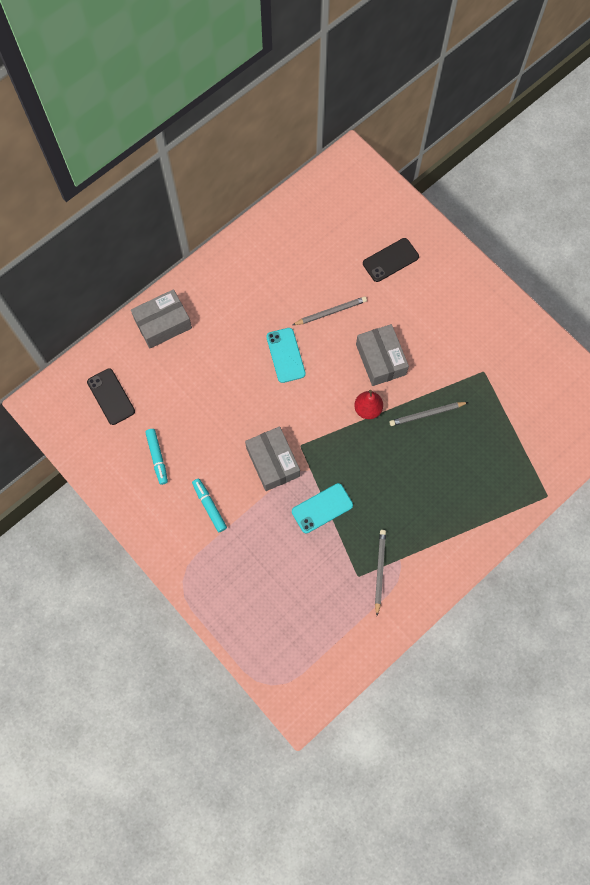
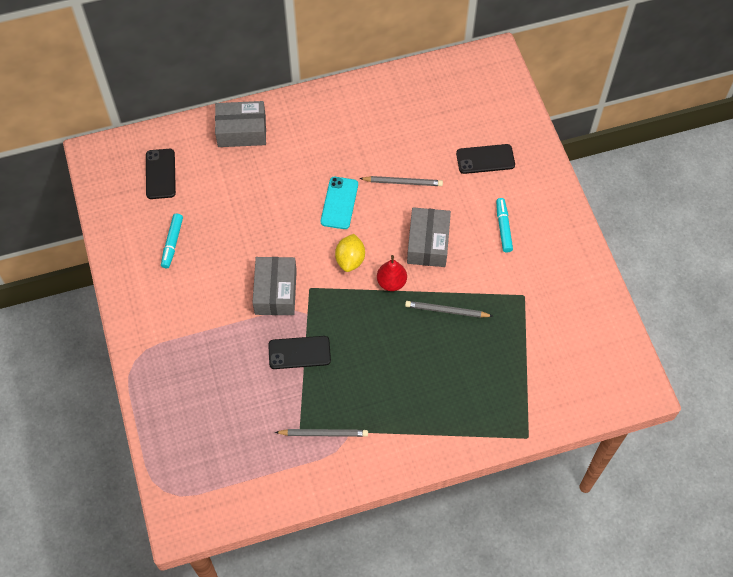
camera: 25 degrees right, 10 degrees down
turquoise marker [192,479,227,532] -> turquoise marker moved to [496,198,513,252]
turquoise phone [292,483,353,533] -> black phone [268,336,331,369]
grey pencil [375,530,386,616] -> grey pencil turned 60 degrees clockwise [275,429,368,437]
none -> yellow lemon [335,234,365,272]

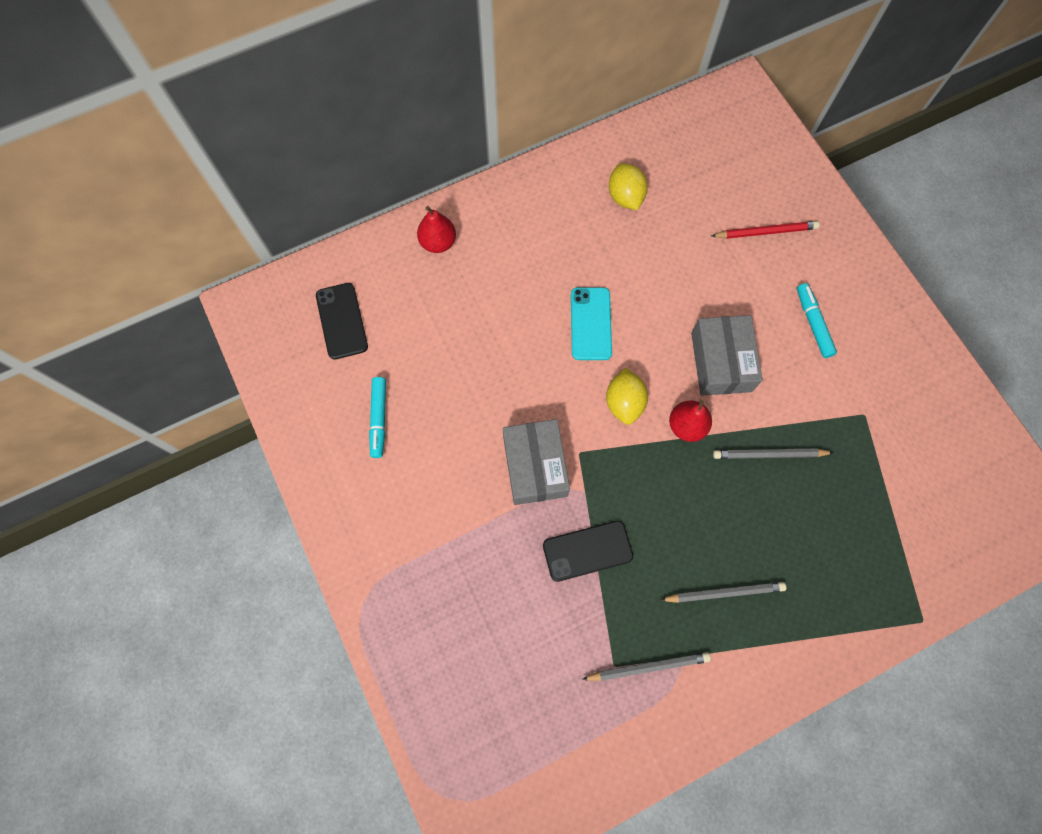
camera: 10 degrees left, 10 degrees up
grey box [215,101,266,147] -> red pear [417,206,456,253]
grey pencil [359,176,443,186] -> grey pencil moved to [661,582,786,603]
black phone [456,144,515,174] -> red pencil [711,221,819,239]
none -> yellow lemon [609,163,648,210]

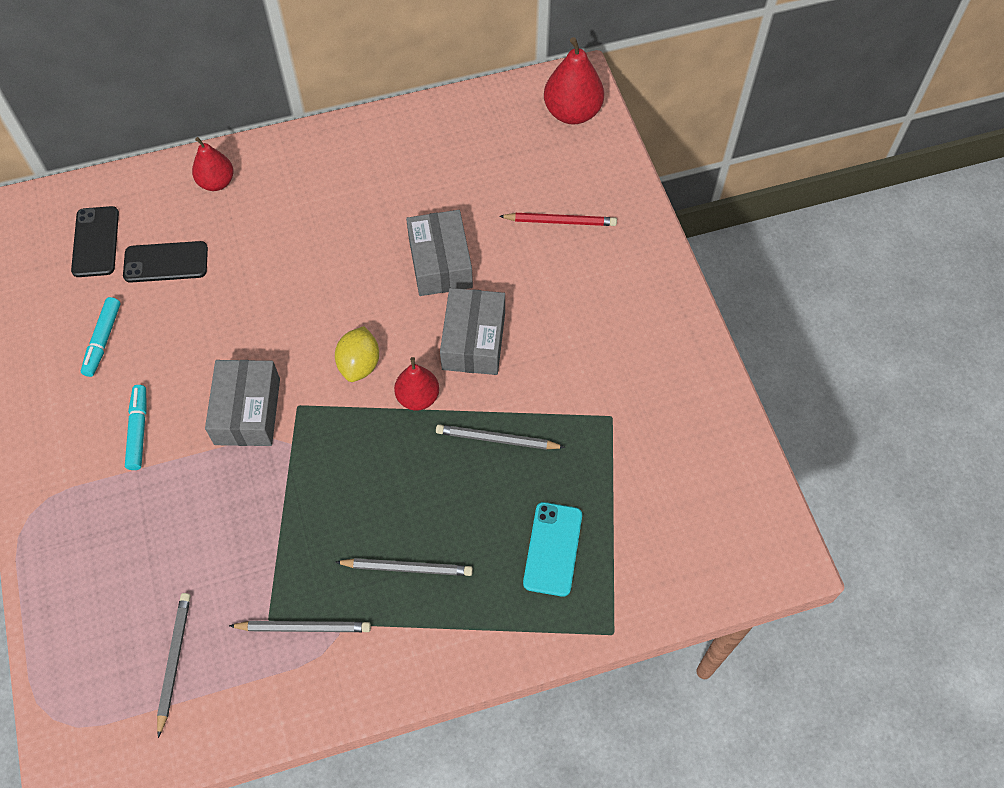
camera: 10 degrees right, 10 degrees down
black phone [543,521,633,582] -> black phone moved to [123,241,208,283]
turquoise phone [571,287,612,360] -> turquoise phone moved to [523,502,582,597]
yellow lemon [609,163,648,210] -> none
turquoise marker [797,283,837,358] -> turquoise marker moved to [125,385,147,470]
none -> grey pencil [157,593,191,738]
none -> grey box [406,210,473,296]
none -> red pear [544,37,604,124]

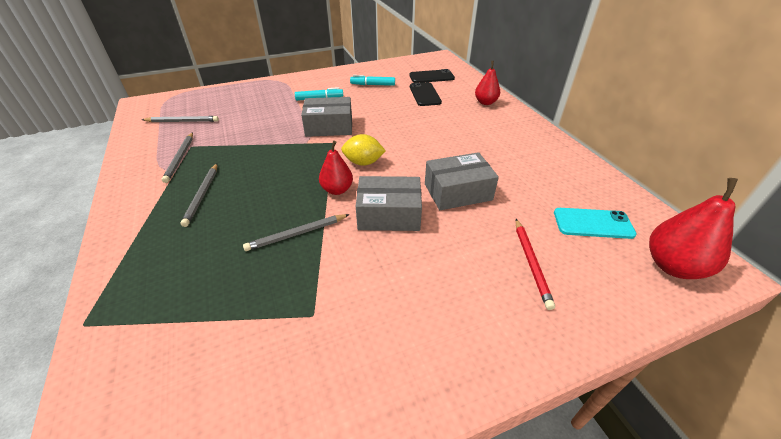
camera: 85 degrees right, 20 degrees down
grey pencil [436,424,565,450] -> grey pencil turned 120 degrees counterclockwise [243,214,350,251]
turquoise phone [523,502,582,597] -> turquoise phone moved to [554,208,636,239]

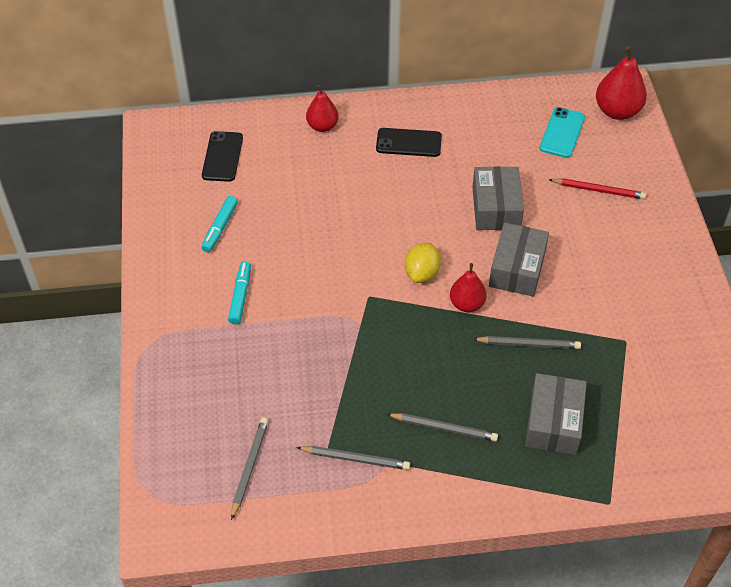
camera: 75 degrees left, 10 degrees up
grey pencil [243,214,350,251] -> grey pencil turned 75 degrees counterclockwise [473,336,581,349]
grey box [301,97,352,137] -> grey box moved to [525,373,587,455]
black phone [410,82,442,106] -> black phone moved to [376,128,442,157]

